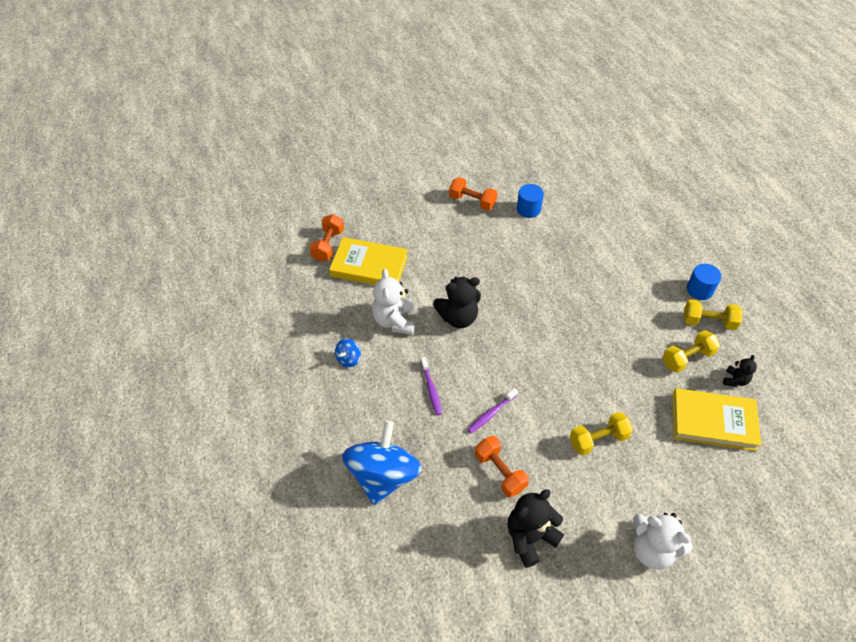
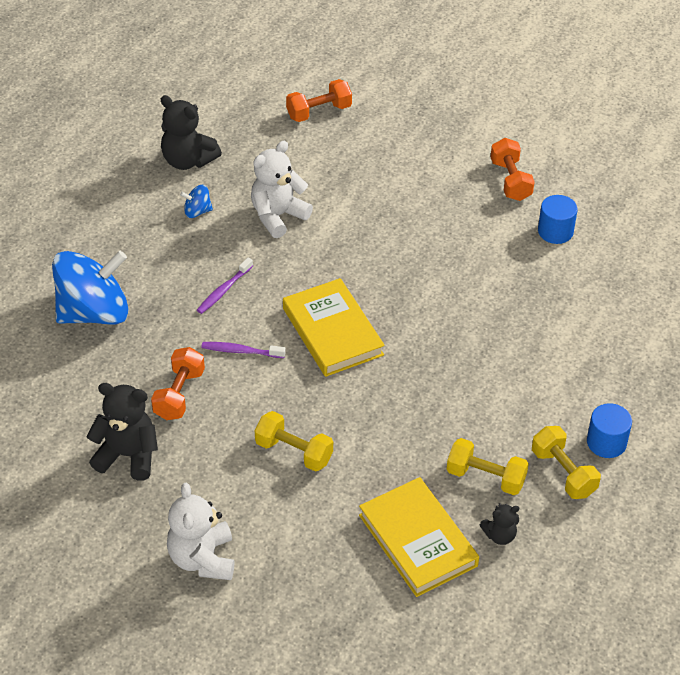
camera: 50 degrees right, 5 degrees down
yellow book [329,237,408,285] -> yellow book moved to [283,278,385,377]
black teddy bear [433,276,481,328] -> black teddy bear moved to [161,95,222,170]

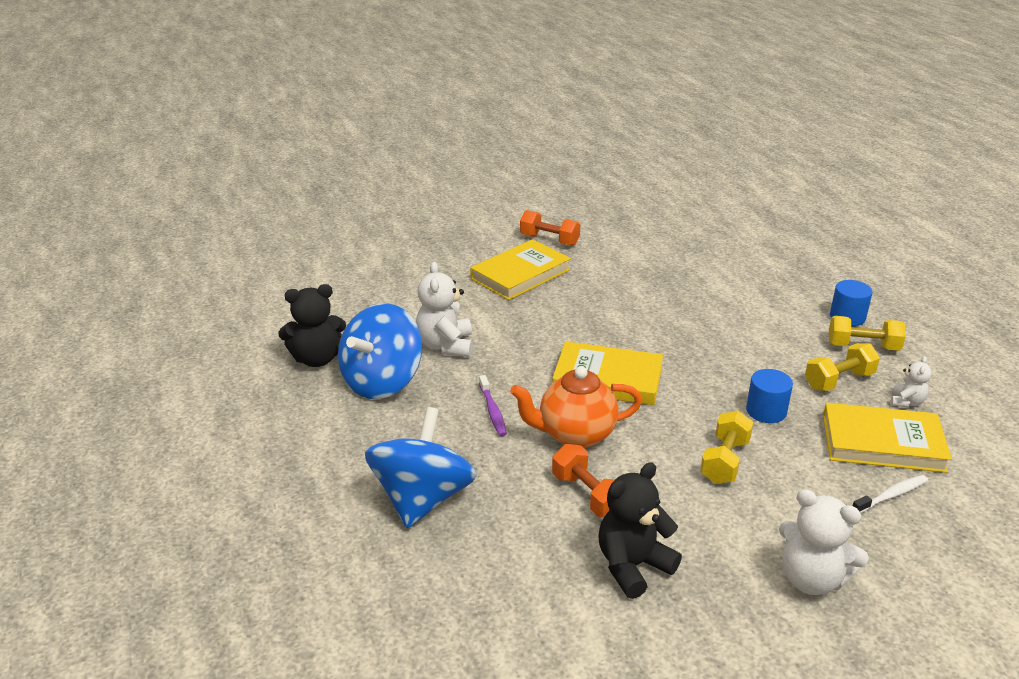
camera: 50 degrees left, 15 degrees down
blue spinning top [180,185,213,218] -> blue spinning top [338,303,422,399], size x2.41
purple toothbrush [201,342,286,358] -> orange teapot [510,366,642,448]
yellow dumbbell [255,411,333,472] -> yellow dumbbell turned 45 degrees counterclockwise [700,411,754,484]
orange dumbbell [286,79,352,122] -> none
black teddy bear [479,503,519,545] -> white teddy bear [891,356,932,407]
blue cylinder [538,195,578,244] -> blue cylinder moved to [746,369,793,423]
none -> yellow book [470,239,571,300]
none -> white toothbrush [852,475,928,513]

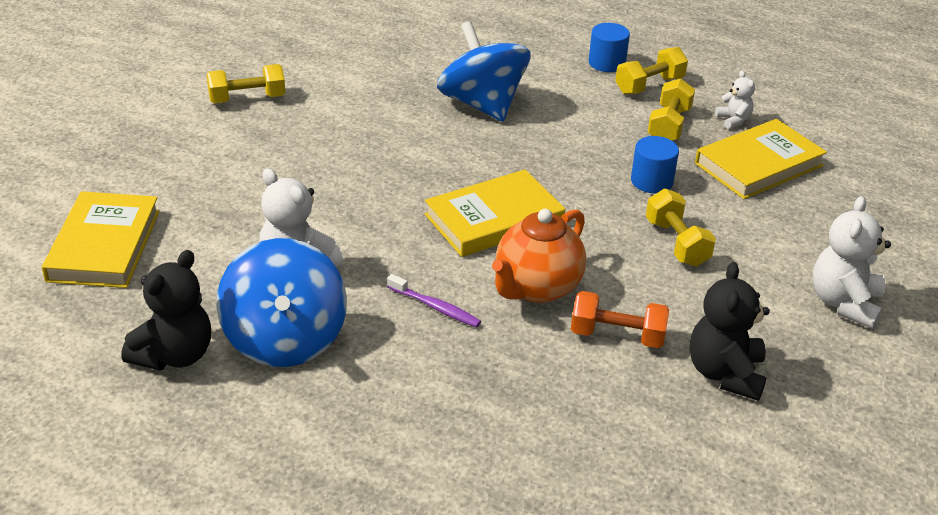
camera: 45 degrees left, 5 degrees up
blue spinning top [365,407,477,528] -> blue spinning top moved to [437,21,531,122]
yellow book [470,239,571,300] -> yellow book moved to [42,191,160,288]
orange dumbbell [520,210,580,246] -> yellow dumbbell [206,64,285,103]
white teddy bear [779,489,869,595] -> white teddy bear turned 120 degrees clockwise [812,196,891,329]
white toothbrush [852,475,928,513] -> none

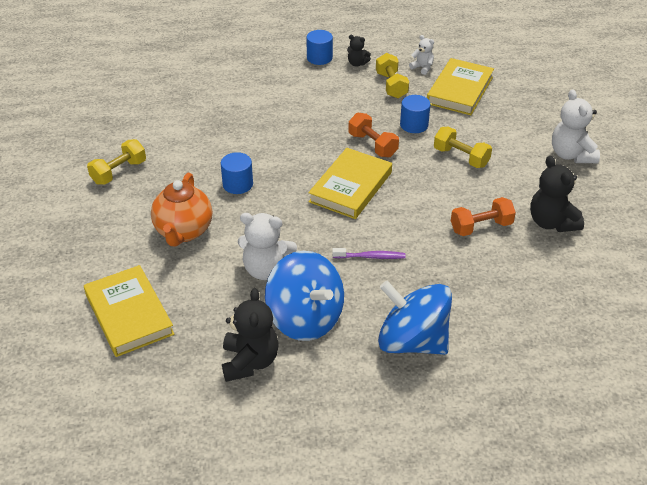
camera: 30 degrees left, 5 degrees up
blue spinning top [437,21,531,122] -> blue spinning top moved to [378,281,452,355]
orange teapot [492,209,586,303] -> orange teapot moved to [151,173,212,247]
yellow dumbbell [615,47,688,95] -> black teddy bear [347,35,371,66]
none -> blue cylinder [221,152,253,194]
none -> orange dumbbell [348,113,399,157]

